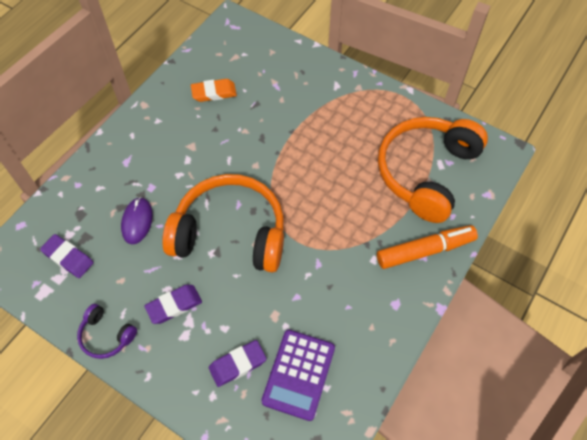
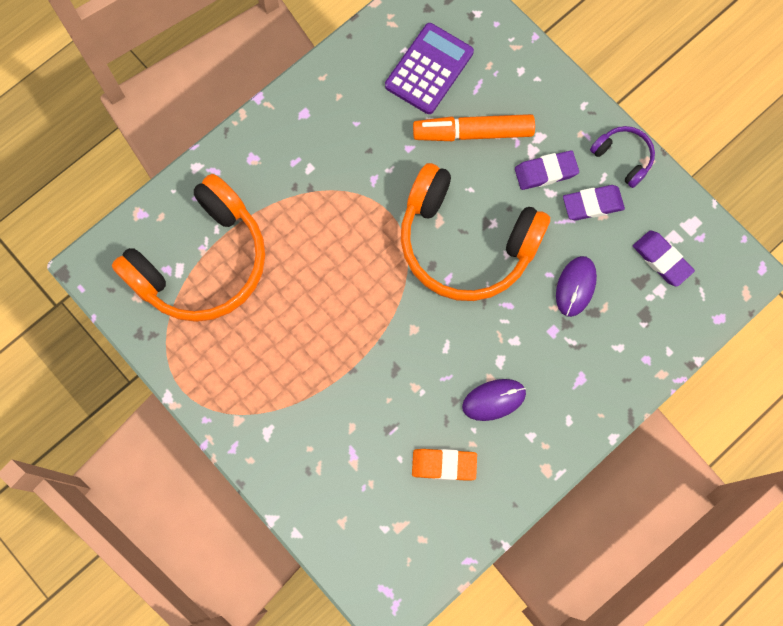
camera: 165 degrees left, 15 degrees up
purple eraser [209,340,267,387] -> purple eraser moved to [563,185,625,221]
orange marker [377,225,478,269] -> orange marker moved to [413,114,535,141]
none -> purple mouse [462,379,526,421]

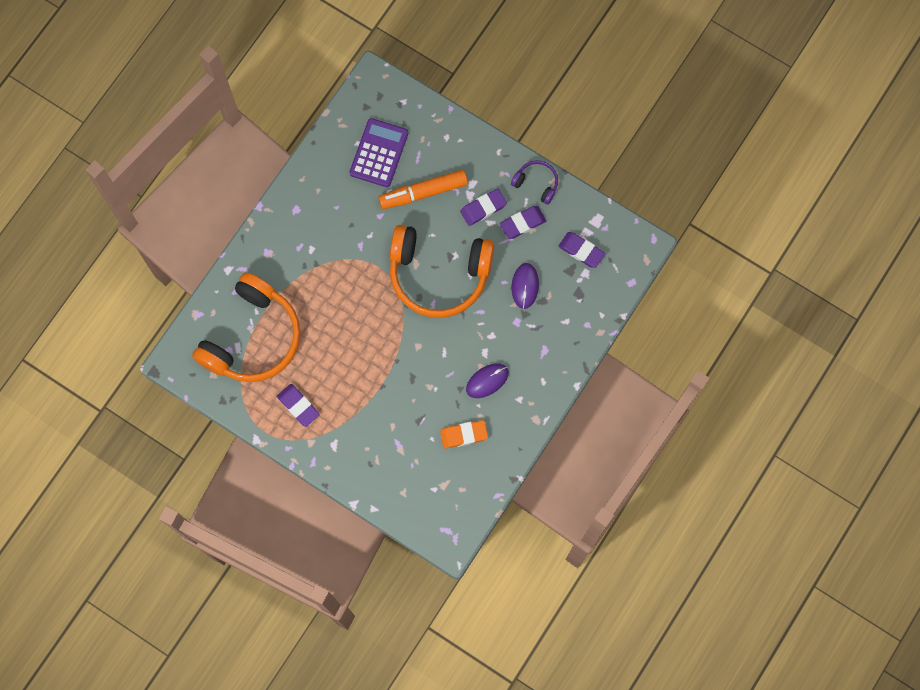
camera: 15 degrees left, 0 degrees up
none -> purple eraser [277,384,320,427]

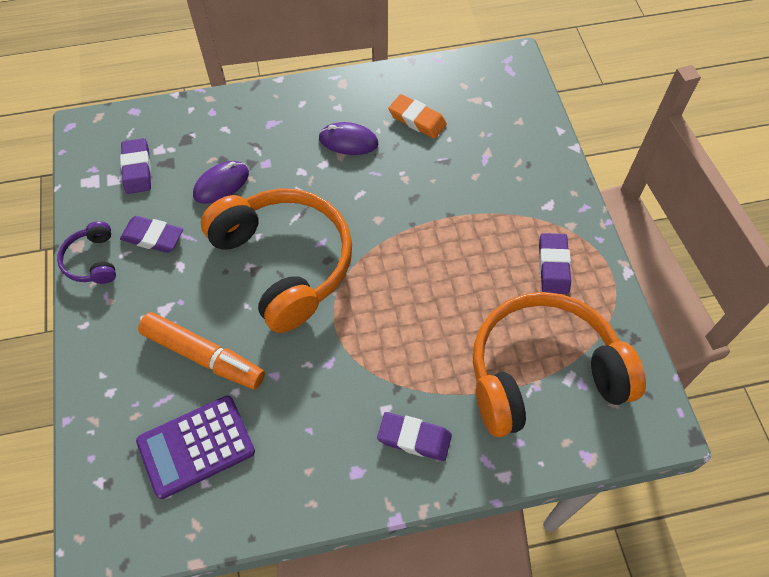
camera: 135 degrees left, 15 degrees down
purple eraser [460,189,507,226] -> purple eraser moved to [377,412,452,461]

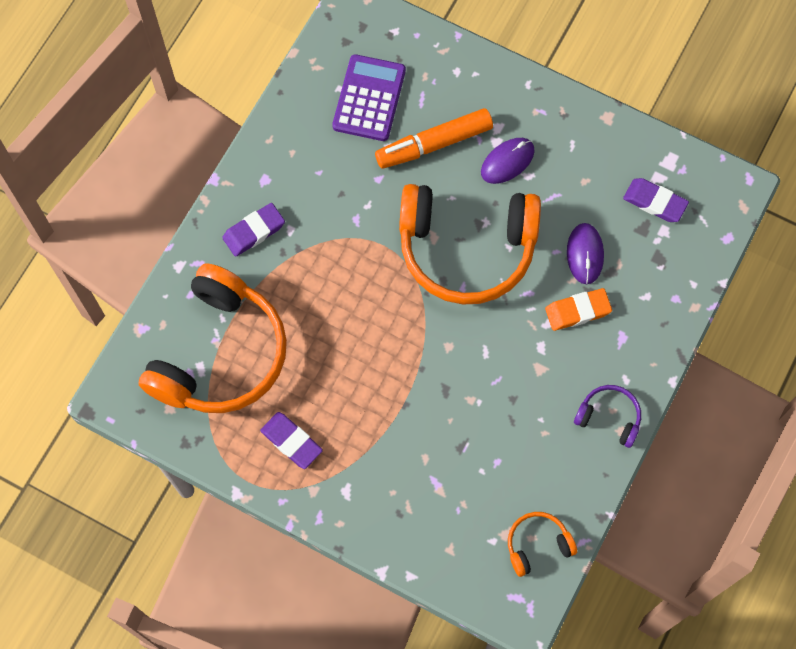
camera: 130 degrees right, 10 degrees up
purple headphones [57,221,116,284] -> purple headphones moved to [574,385,641,448]
purple eraser [120,216,183,253] -> none
purple mouse [319,122,378,155] -> purple mouse moved to [481,138,535,184]
orange eraser [388,94,447,139] -> orange eraser moved to [545,288,612,331]
none -> orange headphones [508,512,577,577]

